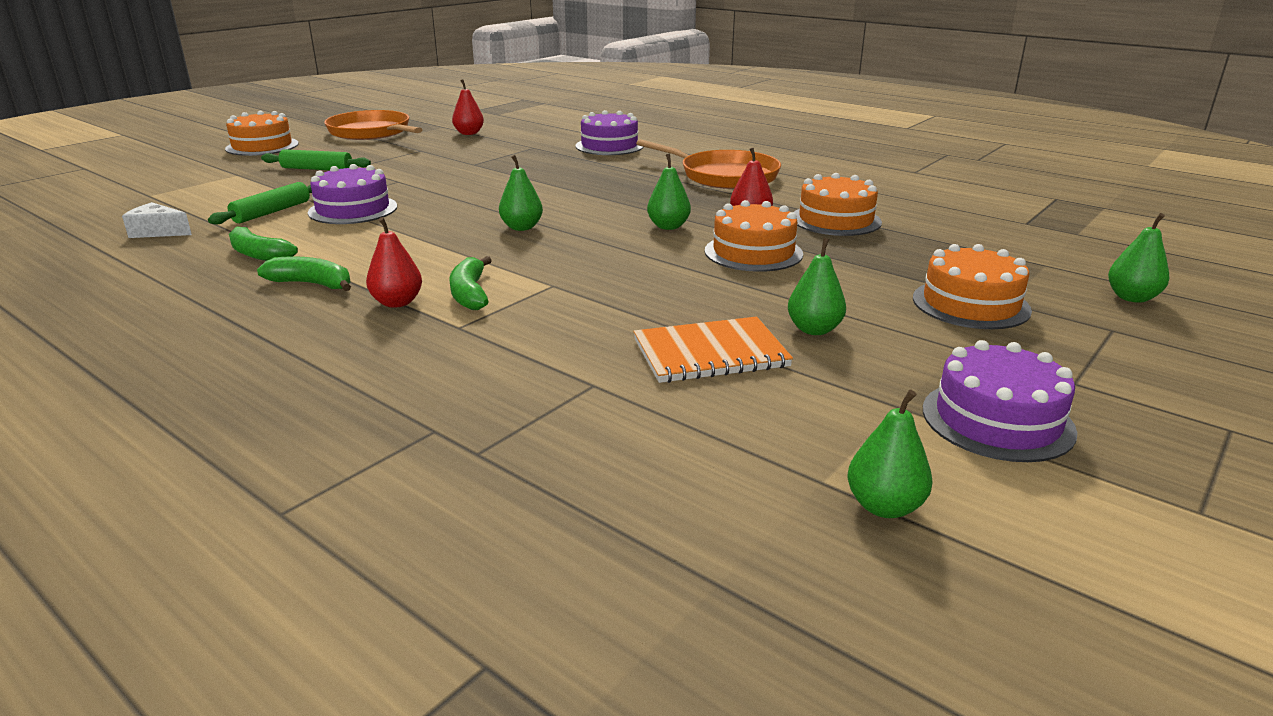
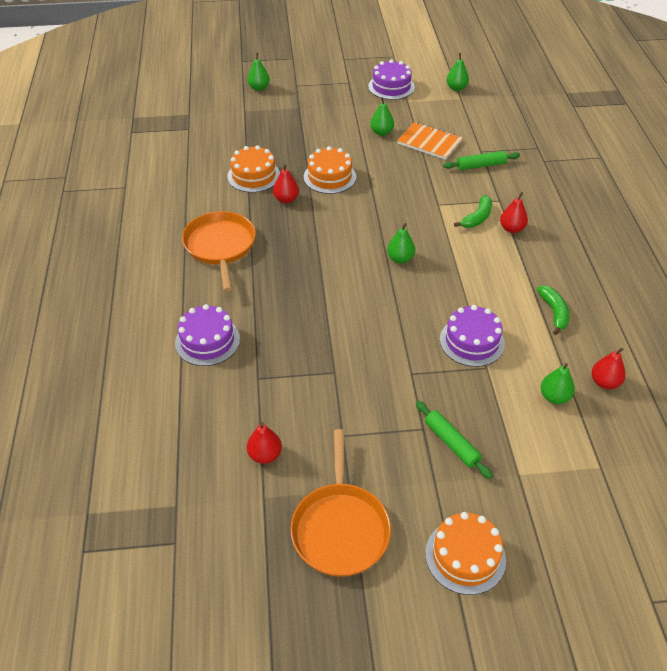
camera: 135 degrees left, 20 degrees up
white cheese [122,202,192,238] -> red pear [592,348,626,389]
green rolling pin [208,182,312,225] -> green rolling pin moved to [443,151,520,170]
green banana [257,256,351,291] -> none
green pear [647,154,691,230] -> green pear moved to [541,363,575,404]
orange cake [913,244,1032,329] -> none

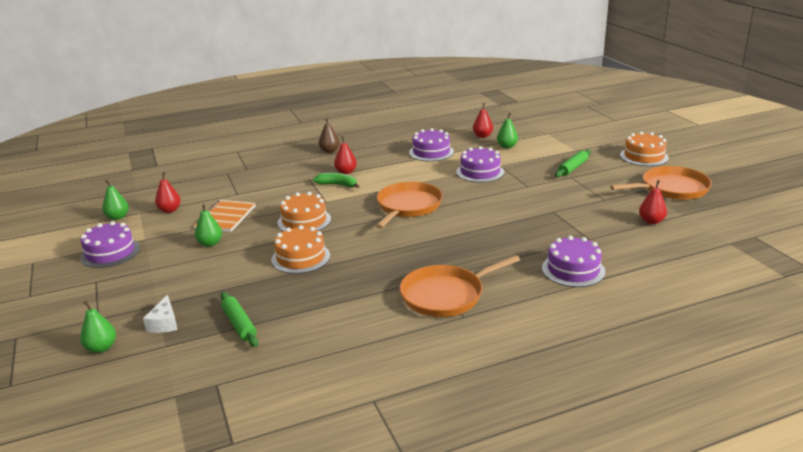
camera: 105 degrees left, 20 degrees down
orange cake [227,145,280,193] -> orange cake moved to [277,192,331,231]
red pear [273,164,299,203] -> red pear moved to [155,172,181,213]
green pear [387,223,415,263] -> orange pan [376,182,443,229]
green rolling pin [443,151,520,170] -> green rolling pin moved to [220,292,258,347]
green banana [537,285,569,335] -> purple cake [409,128,454,162]
none -> white cheese [143,295,178,333]
none -> brown pear [319,118,340,153]

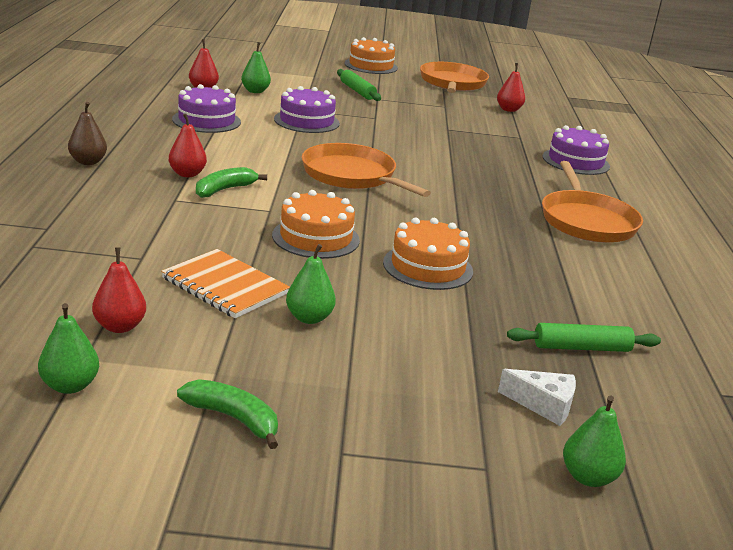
camera: 70 degrees left, 0 degrees up
purple cake [80,221,140,268] -> green banana [177,379,278,449]

